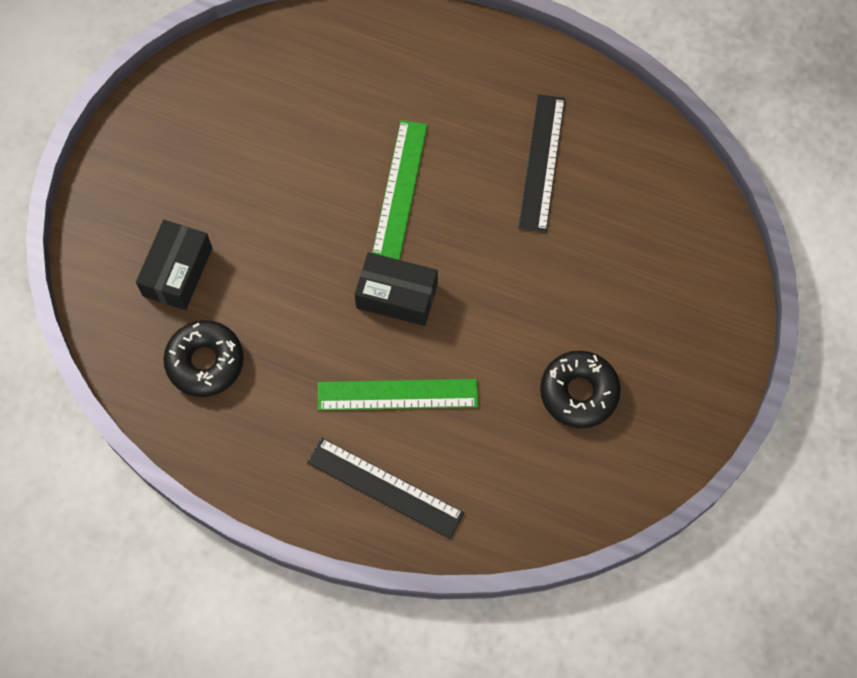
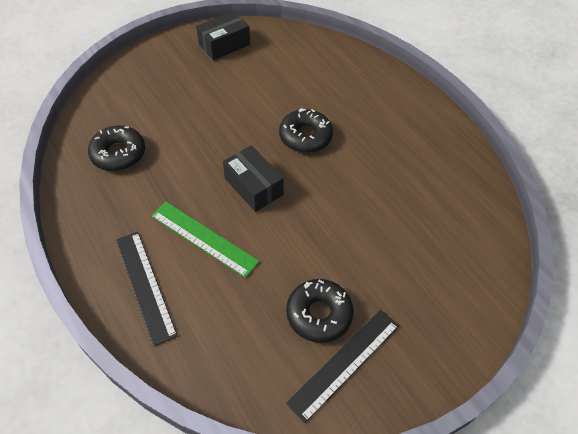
camera: 35 degrees right, 15 degrees down
black box [136,220,212,310] -> black box moved to [196,11,250,60]
green ruler [372,120,428,260] -> black donut [279,108,333,153]
black ruler [518,94,565,233] -> black ruler moved to [286,310,399,423]

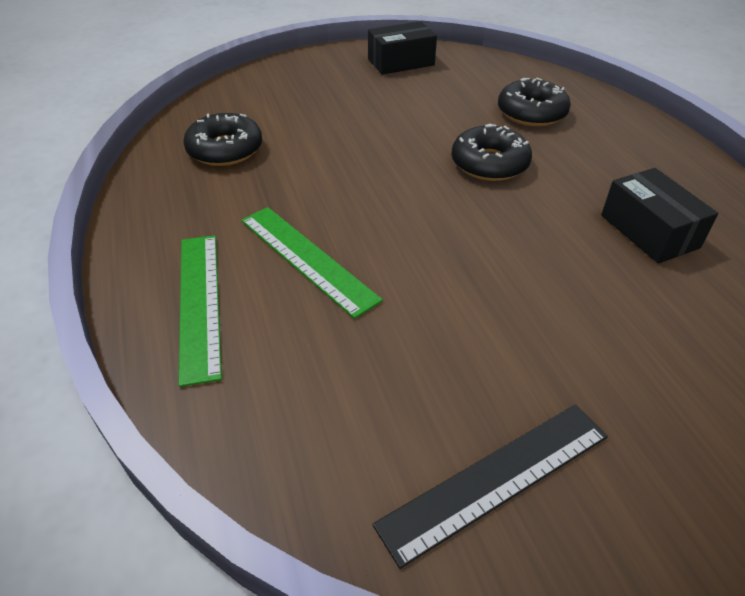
camera: 15 degrees right, 10 degrees down
black ruler [116,232,178,346] -> green ruler [178,235,222,387]
black box [223,145,284,212] -> black box moved to [601,168,718,264]
black donut [286,279,354,343] -> black donut moved to [498,78,571,126]

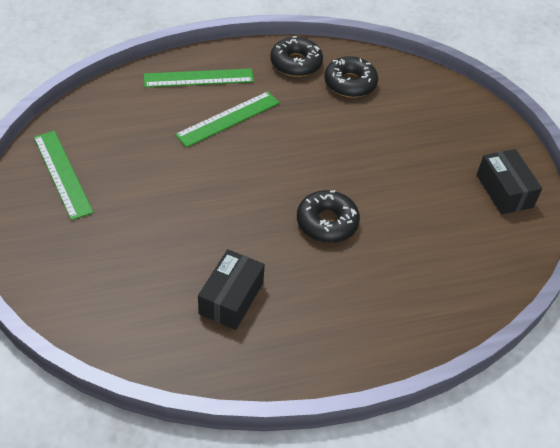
camera: 90 degrees right, 5 degrees up
black ruler [372,404,608,569] -> green ruler [34,131,94,220]
black donut [498,78,571,126] -> black donut moved to [270,36,323,77]
black box [601,168,718,264] -> black box turned 45 degrees counterclockwise [198,249,265,330]

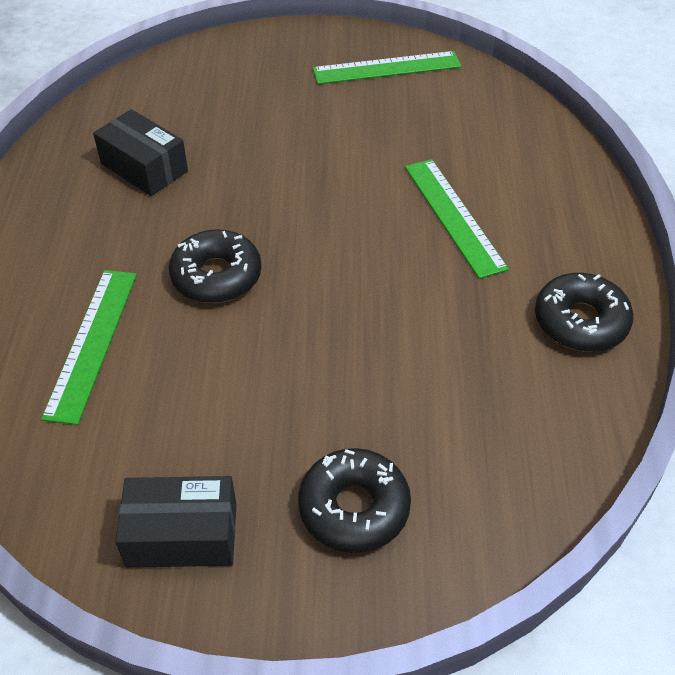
camera: 110 degrees right, 0 degrees up
green ruler [144,69,254,87] -> green ruler moved to [41,270,137,425]
black donut [324,56,378,98] -> black donut moved to [298,448,411,553]

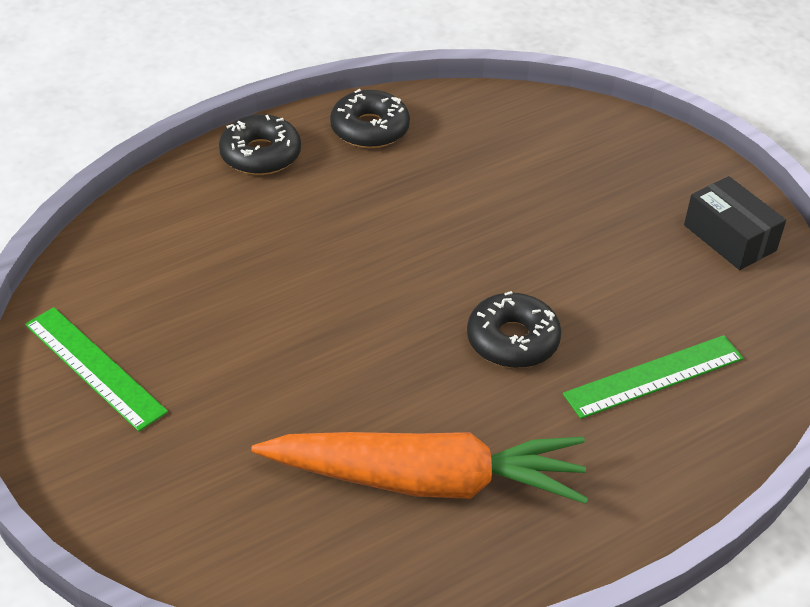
camera: 125 degrees left, 5 degrees down
black box [93,109,188,196] -> orange carrot [252,432,588,504]
black donut [298,448,411,553] -> black donut moved to [219,114,301,175]
green ruler [405,159,509,279] -> none

